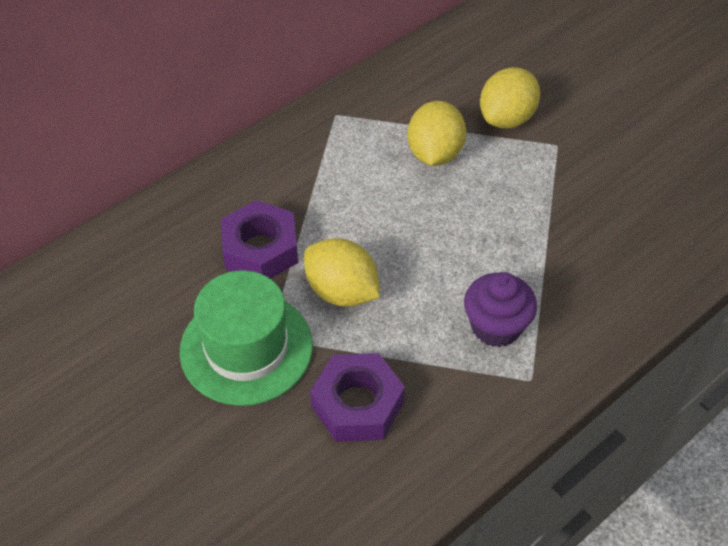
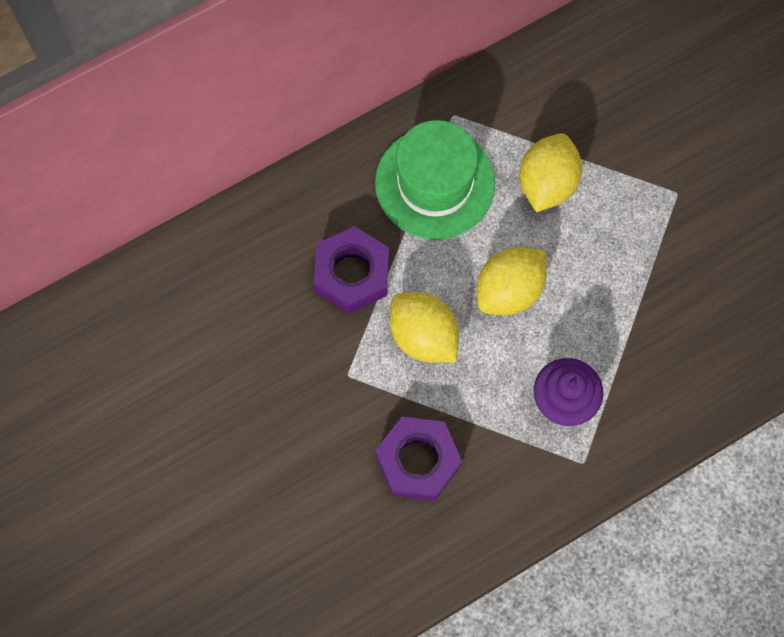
camera: 10 degrees right, 20 degrees up
green hat [180,270,313,406] -> green hat moved to [375,120,495,240]
yellow lemon [480,67,540,128] -> yellow lemon moved to [477,247,546,315]

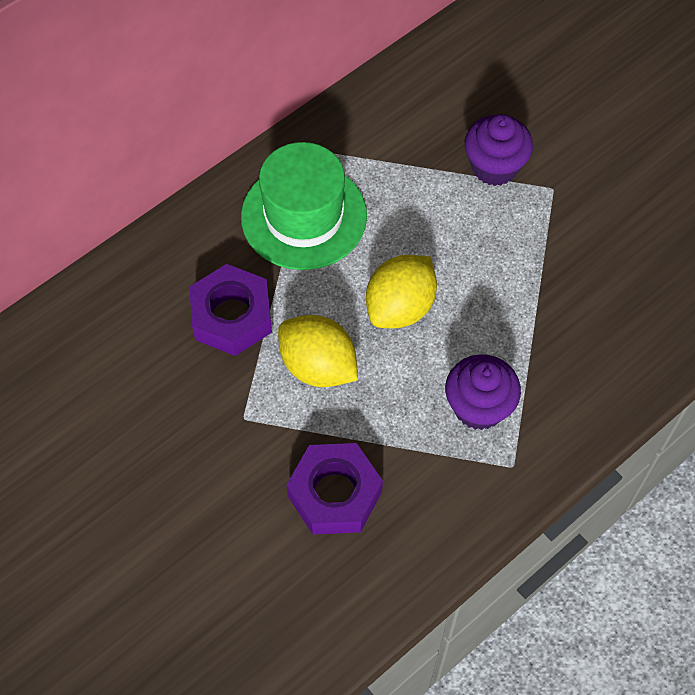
camera: 10 degrees left, 10 degrees down
yellow lemon [519,133,582,212] -> none
none -> purple cupcake [465,114,533,186]

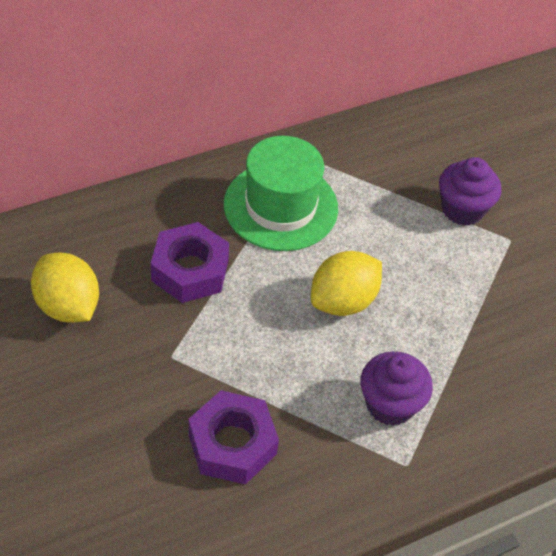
camera: 10 degrees right, 10 degrees down
yellow lemon [278,315,358,387] -> yellow lemon moved to [31,253,99,322]

